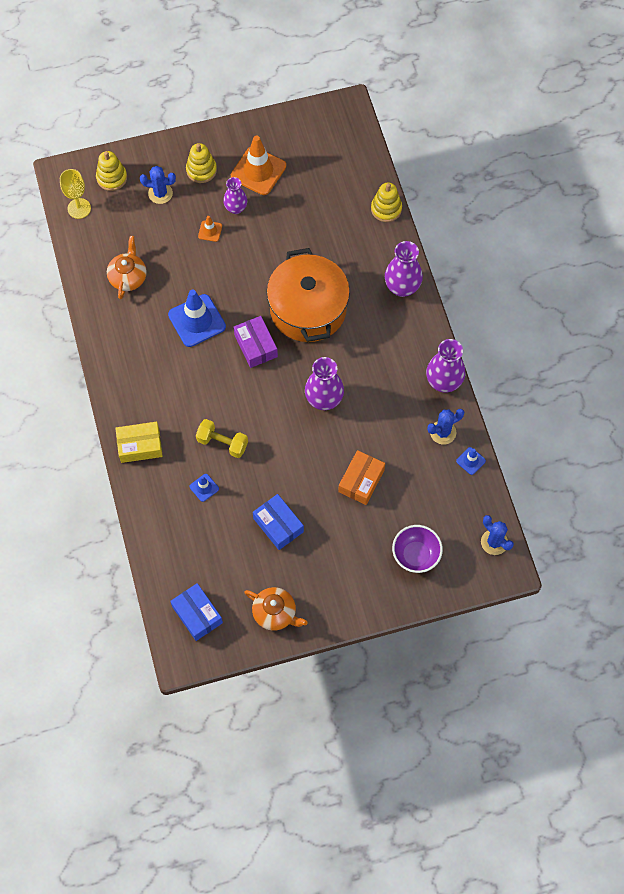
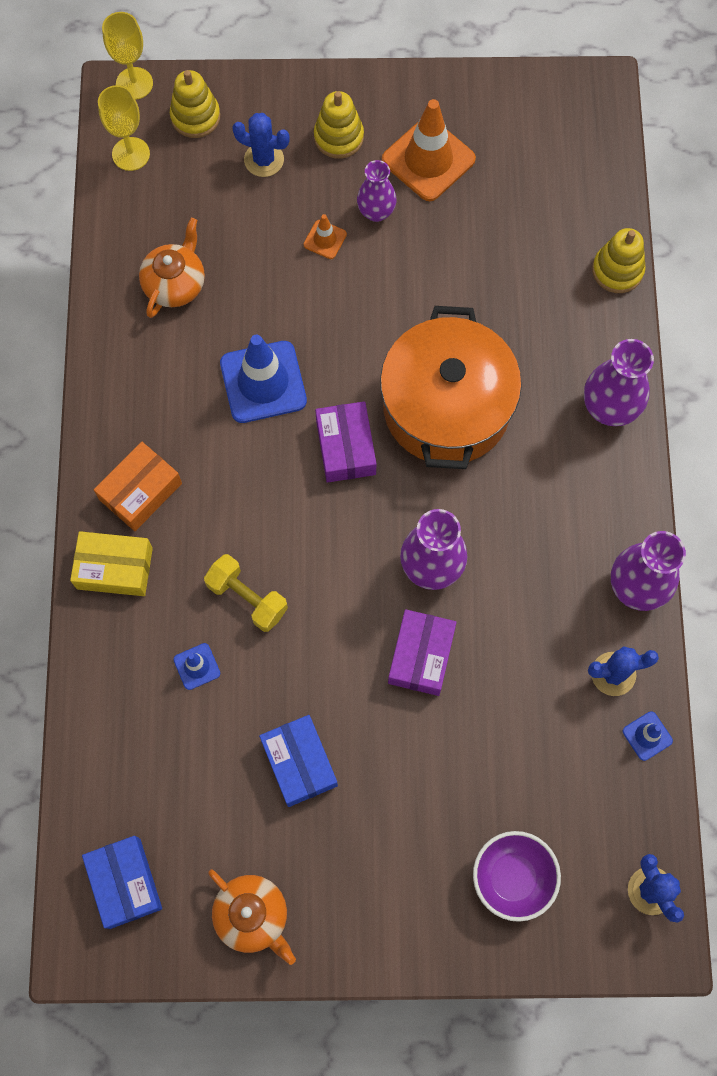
camera: 15 degrees right, 5 degrees up
orange box [338,450,385,505] -> orange box moved to [94,442,182,531]
none -> yellow goblet [102,12,153,100]
none -> purple box [388,609,457,696]

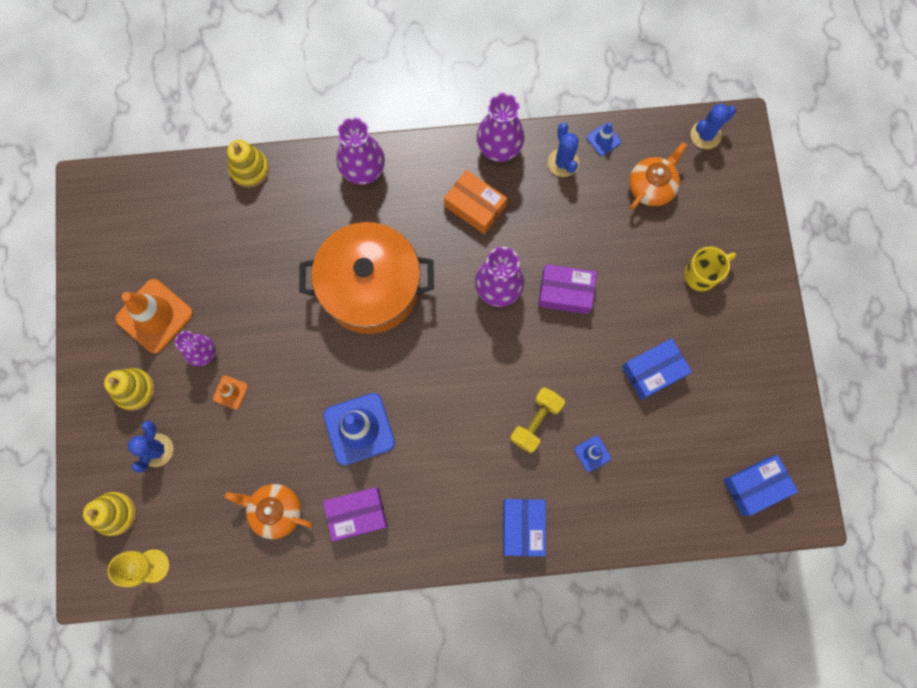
camera: 95 degrees left, 5 degrees up
yellow box [70,531,153,596] -> blue box [503,499,546,556]
orange box [94,442,182,531] -> orange box moved to [444,170,507,234]
yellow goblet [102,12,153,100] -> none
orange teapot [208,869,296,965] -> orange teapot moved to [629,142,687,210]
purple box [315,401,377,483] -> purple box moved to [323,487,388,541]
purple bowl [473,831,561,922] -> none
none -> yellow mug [684,246,736,291]

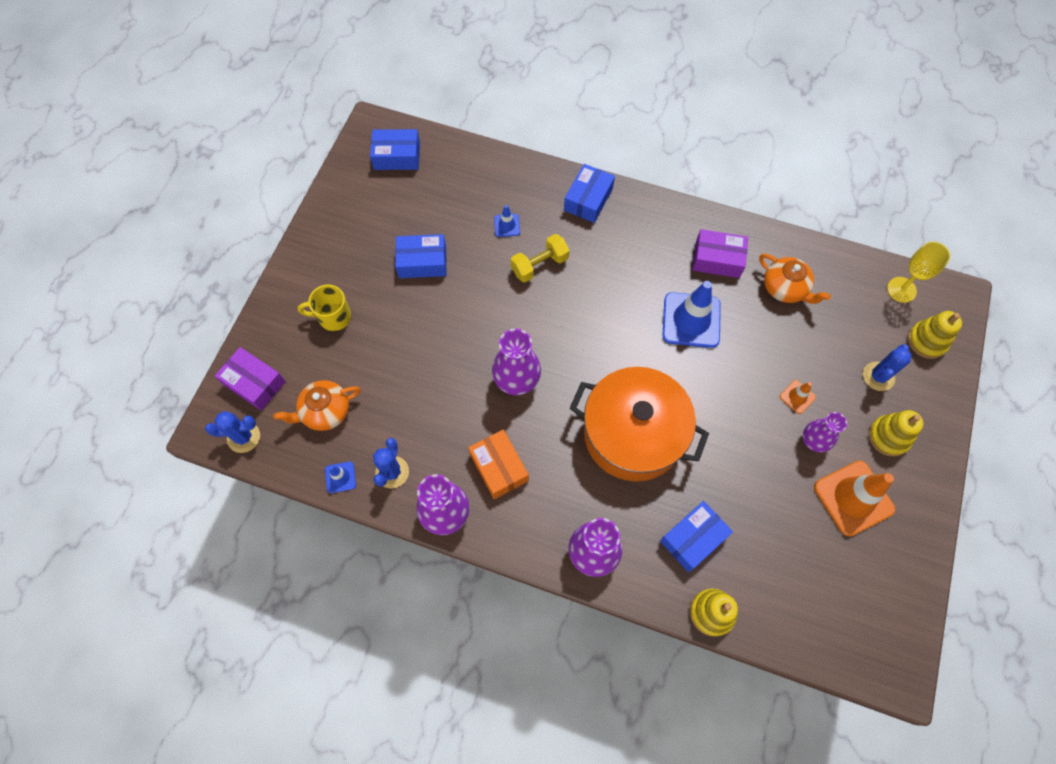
camera: 155 degrees left, 10 degrees down
purple box [538,264,597,314] -> purple box moved to [215,347,286,410]
none -> blue box [660,501,733,572]

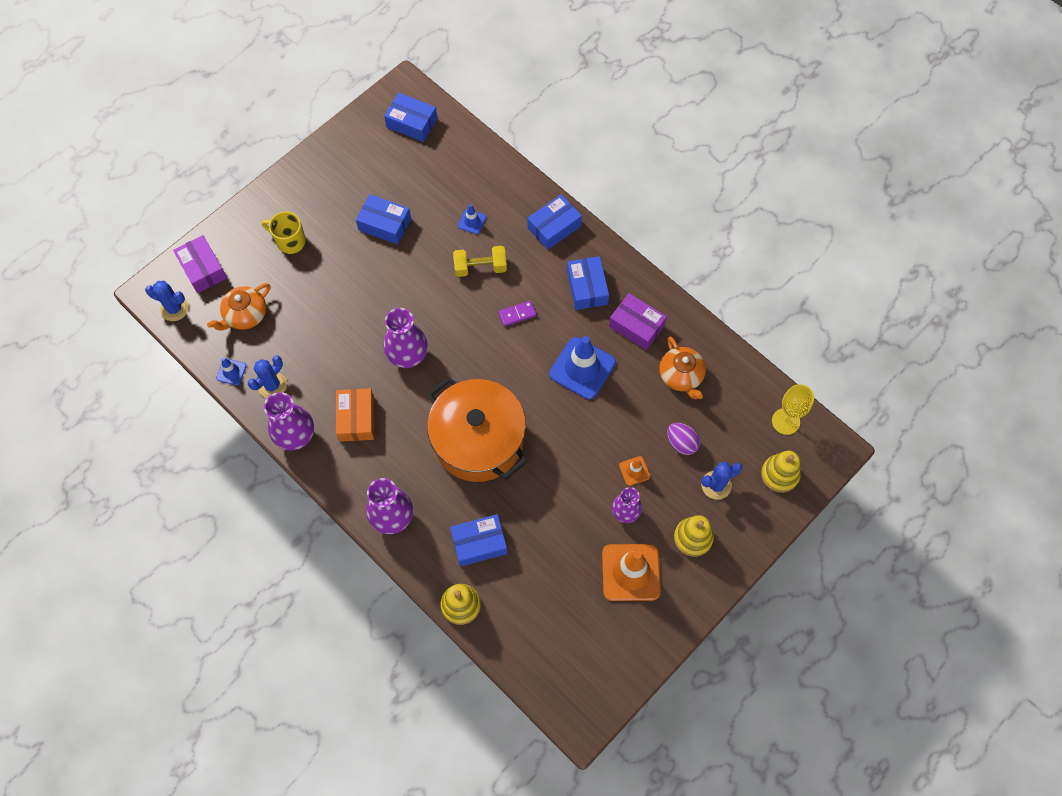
camera: 25 degrees right, 0 degrees up
orange teapot [273,380,361,431] -> orange teapot turned 45 degrees counterclockwise [207,283,270,331]
none -> purple domino [498,301,537,327]
none -> blue box [567,256,609,310]
none -> purple egg [667,423,700,455]

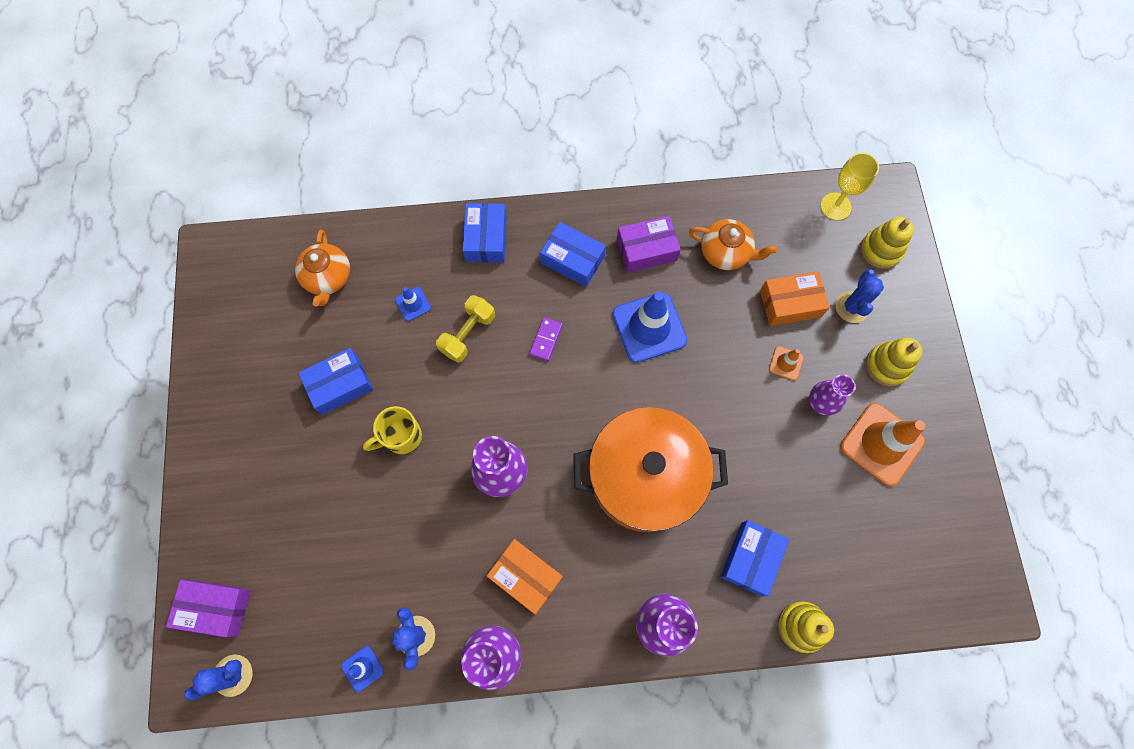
camera: 50 degrees left, 5 degrees up
orange teapot [207,283,270,331] -> orange teapot moved to [295,229,350,307]
yellow mug [262,211,306,254] -> yellow mug moved to [363,406,422,454]
blue box [384,93,437,142] -> none
purple egg [667,423,700,455] -> orange box [760,271,830,326]

